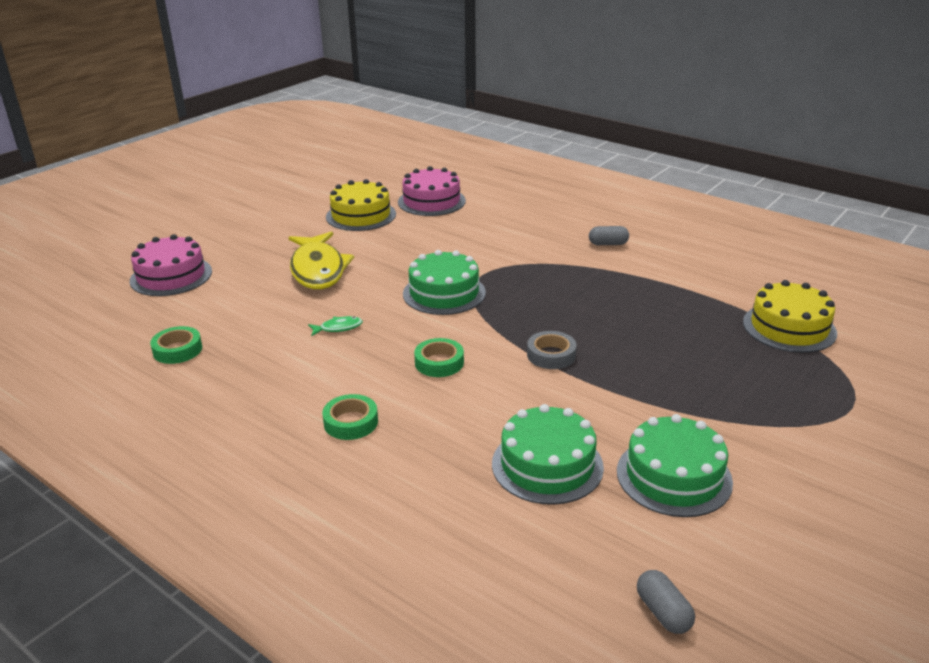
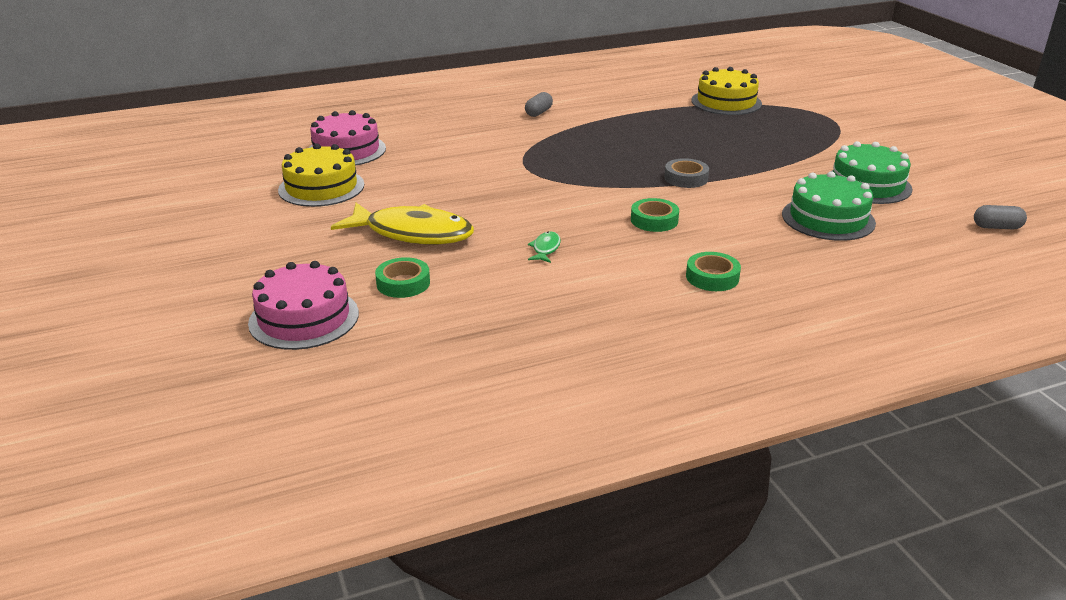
camera: 60 degrees left, 0 degrees up
green tape [150,326,202,364] -> green tape moved to [375,257,430,298]
green cake [403,250,486,315] -> none

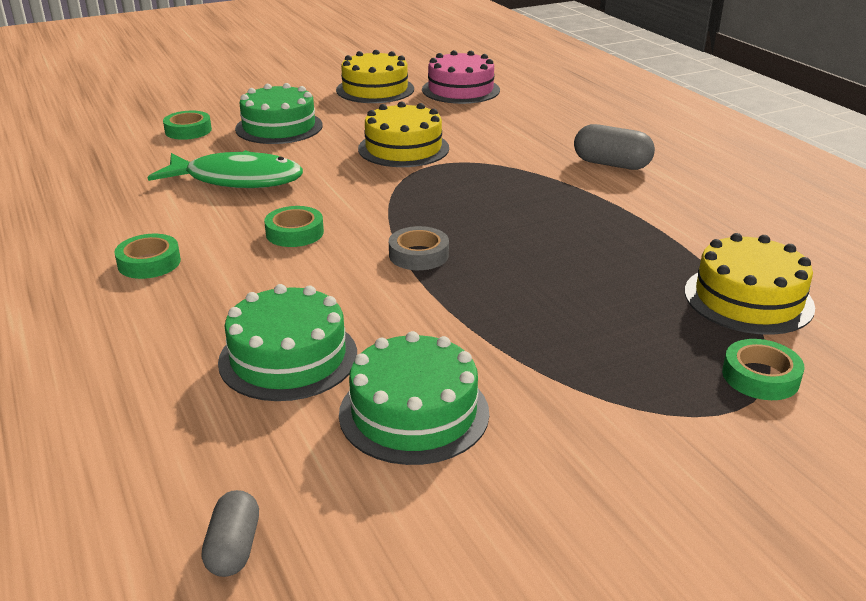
camera: 85 degrees right, 0 degrees up
pink cake [248,261,359,350] -> none
yellow fish [331,203,474,245] -> green cake [235,83,323,144]
grey capsule [525,92,553,117] -> grey capsule [574,124,655,170], size x1.58
green fish [528,231,561,263] -> green fish [148,150,303,188], size x2.49
none -> yellow cake [358,101,449,167]
none -> green tape [722,339,804,400]

